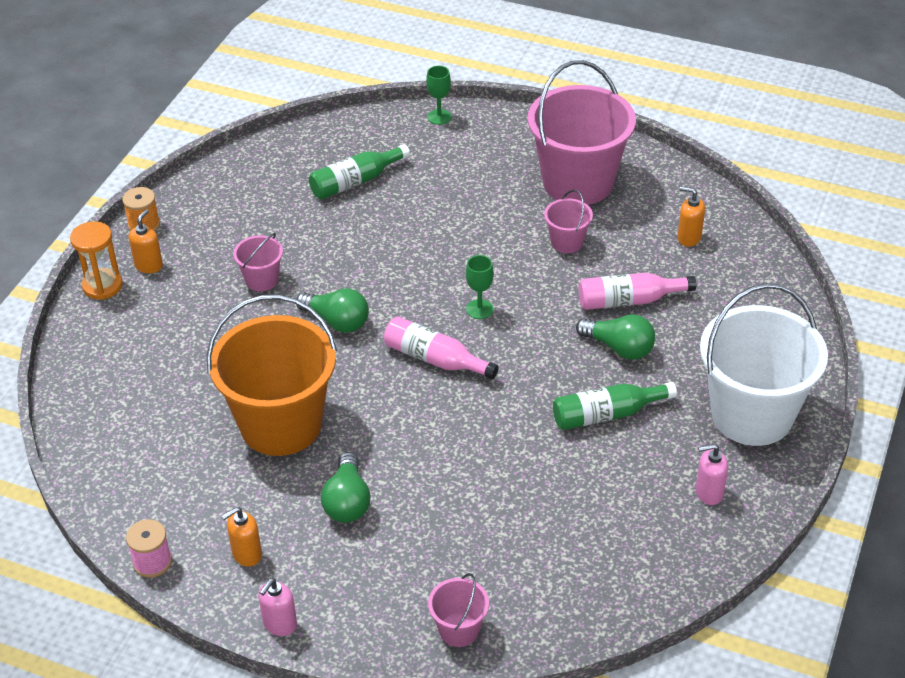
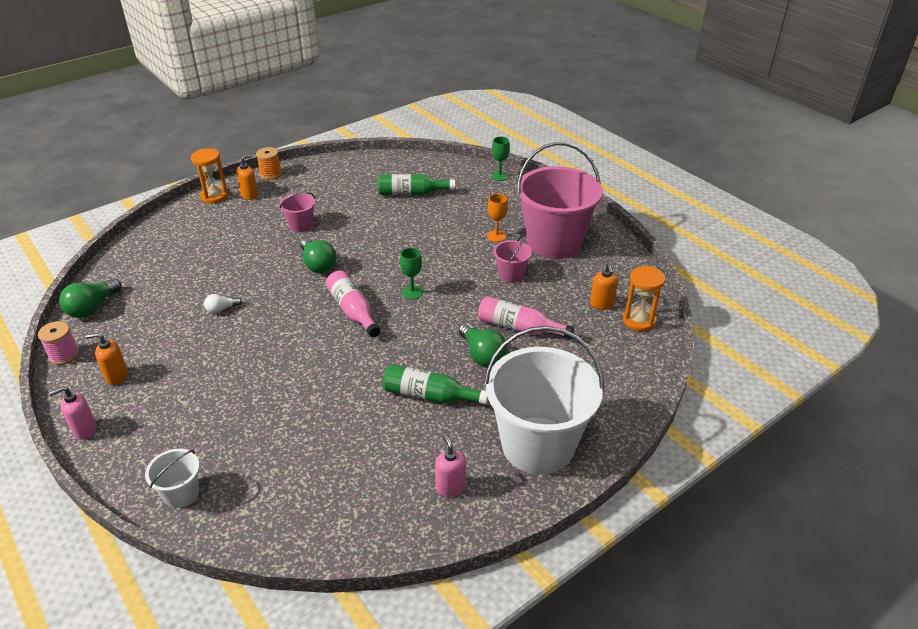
camera: 30 degrees right, 5 degrees down
orange bucket [207,294,337,456] -> white light bulb [204,294,242,314]
green light bulb [321,452,371,523] -> green light bulb moved to [59,279,122,318]
pink bucket [428,573,489,647] -> white bucket [145,449,199,508]
orange soap dispenser [678,186,705,247] -> orange soap dispenser turned 150 degrees counterclockwise [590,263,618,310]
pink soap dispenser [696,444,728,505] -> pink soap dispenser turned 45 degrees clockwise [435,433,466,497]
none -> orange goblet [487,194,508,242]
none -> orange hourglass [623,266,665,331]

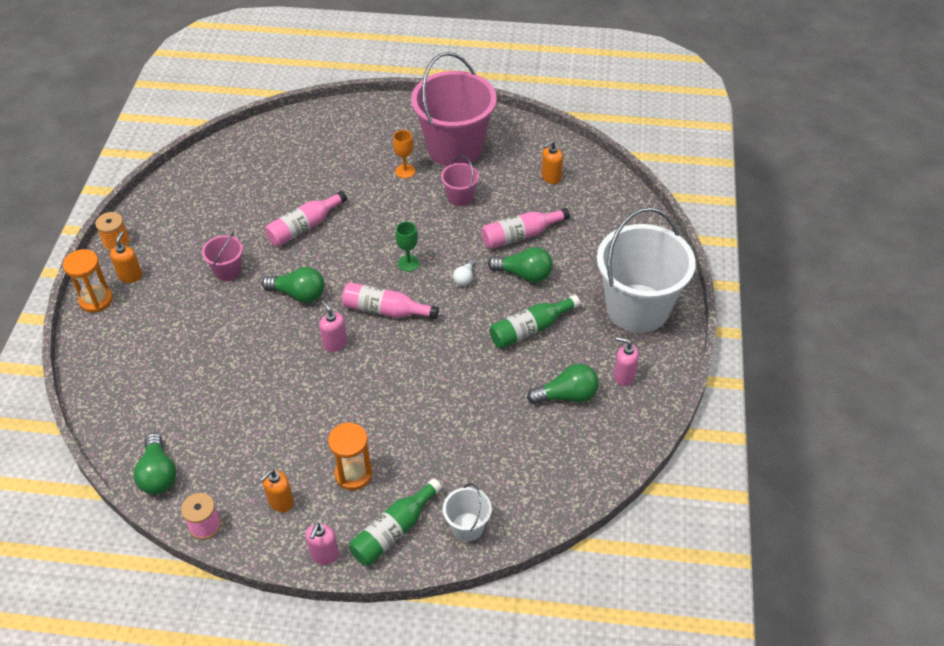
camera: 45 degrees left, 10 degrees up
white light bulb [204,294,242,314] -> white light bulb moved to [453,259,475,286]
green bottle [378,174,455,195] -> green bottle moved to [349,478,442,566]
green goblet [491,137,510,181] -> none
orange soap dispenser [590,263,618,310] -> orange soap dispenser turned 105 degrees clockwise [541,141,563,184]
orange hourglass [623,266,665,331] -> orange hourglass moved to [328,423,372,490]
none -> pink bottle [265,191,347,247]
none -> pink soap dispenser [319,300,347,352]
none -> green light bulb [527,364,599,404]

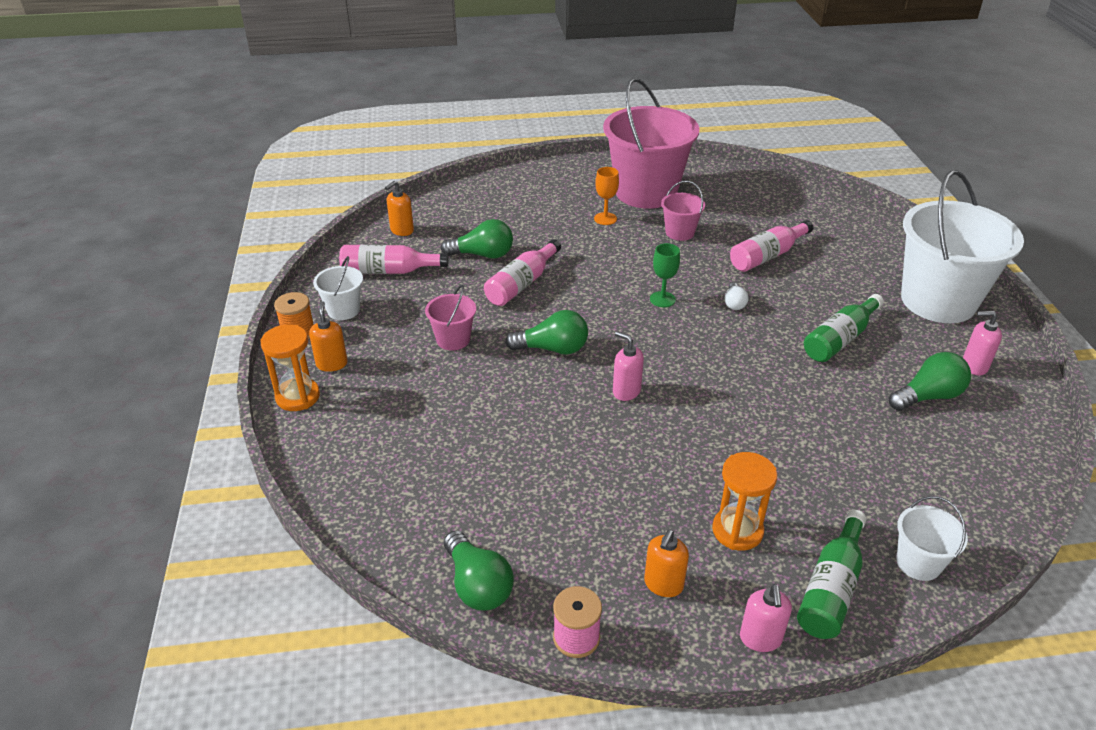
camera: 15 degrees left, 10 degrees down
pink bottle [342,282,439,319] -> pink bottle moved to [339,245,449,274]
green light bulb [488,247,553,282] -> green light bulb moved to [441,219,513,259]
orange soap dispenser [541,141,563,184] -> orange soap dispenser moved to [385,181,414,236]
none -> white bucket [313,256,363,320]

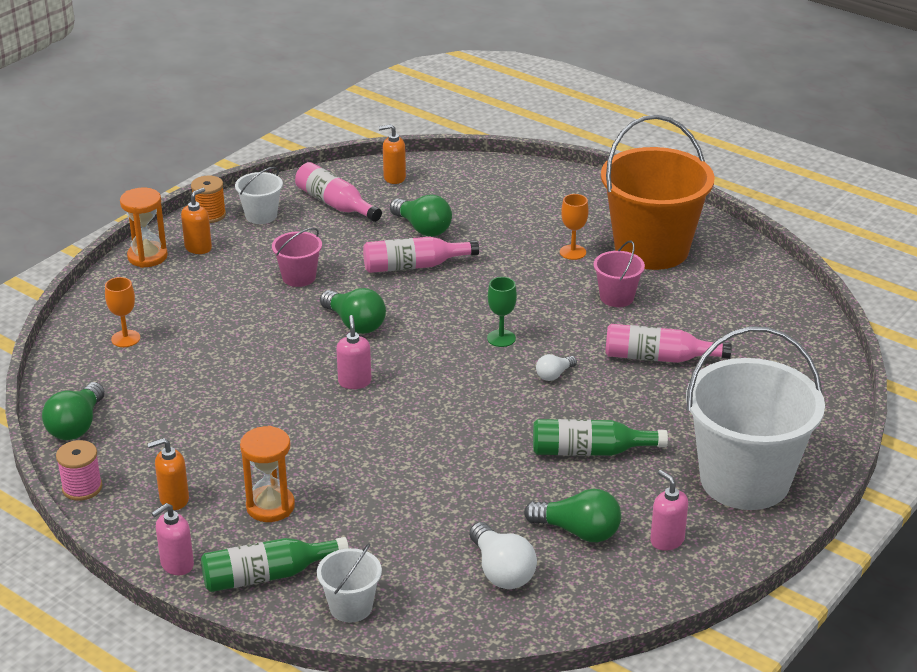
camera: 45 degrees right, 5 degrees down
pink bucket [603,78,700,209] -> orange bucket [601,115,715,270]
none -> orange goblet [105,277,140,347]
none -> white light bulb [469,522,537,589]

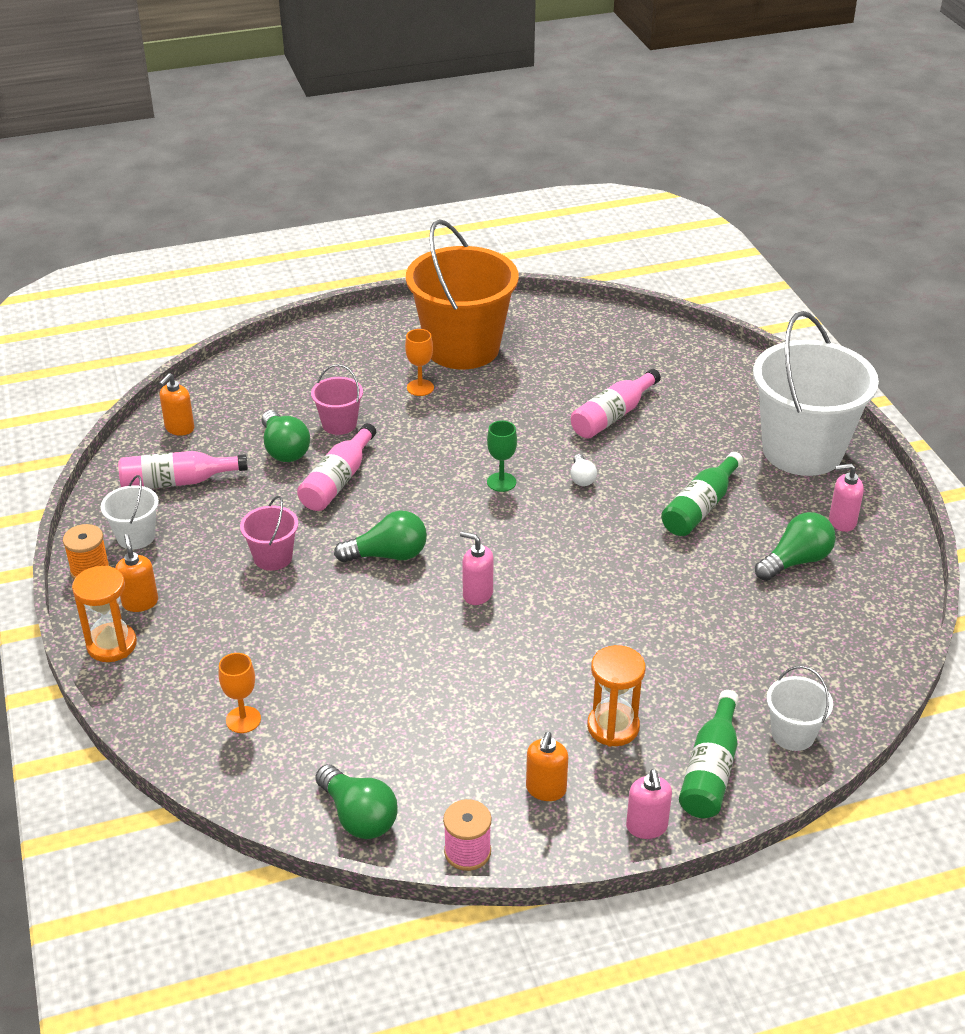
camera: 55 degrees left, 5 degrees up
green light bulb [390,195,452,237] -> green light bulb turned 75 degrees clockwise [262,410,310,462]
white light bulb [469,522,537,589] -> none
pink bucket [593,240,645,307] -> pink bucket moved to [311,364,363,435]

